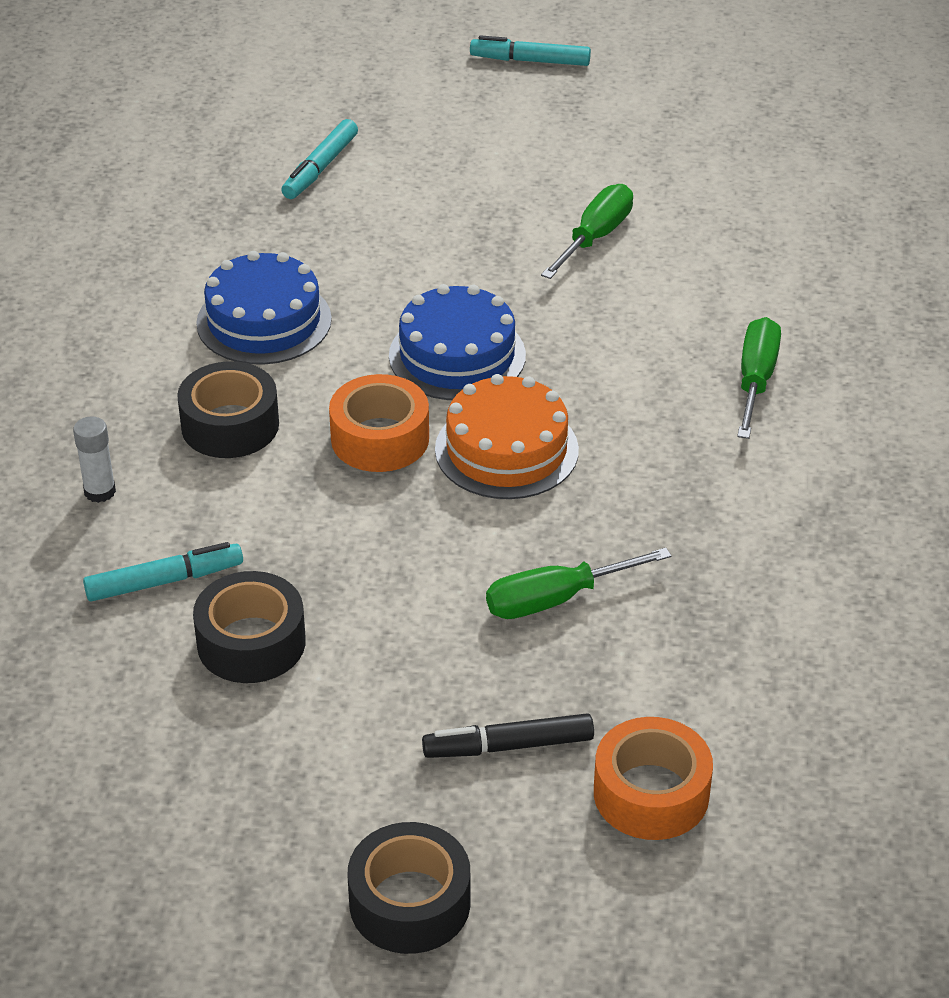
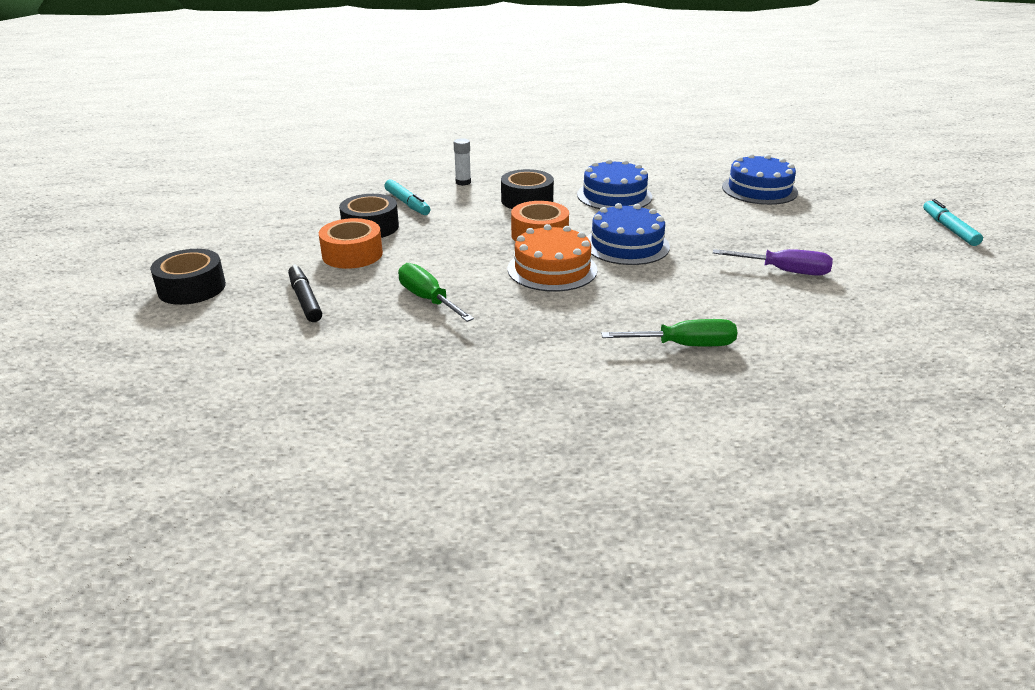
camera: 75 degrees right, 10 degrees down
turquoise marker [281,119,358,199] -> blue cake [722,154,798,205]
green screwdriver [541,184,633,279] -> purple screwdriver [713,249,833,276]
orange tape [594,717,713,840] -> orange tape moved to [319,218,383,269]

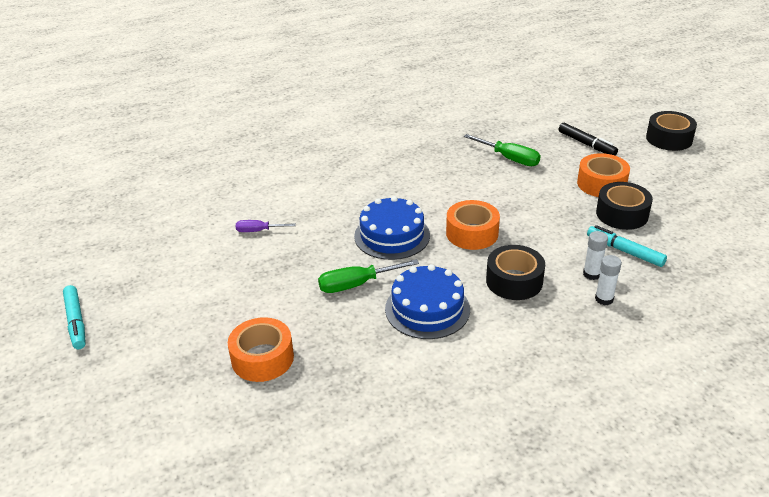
camera: 165 degrees right, 5 degrees up
orange cake [508,224,597,292] -> none
green screwdriver [601,319,737,346] -> green screwdriver moved to [318,259,419,293]
purple screwdriver [713,249,833,276] -> purple screwdriver [236,220,296,232], size x0.63
blue cake [722,154,798,205] -> orange tape [228,317,294,382]
none -> white glue stick [583,231,608,280]

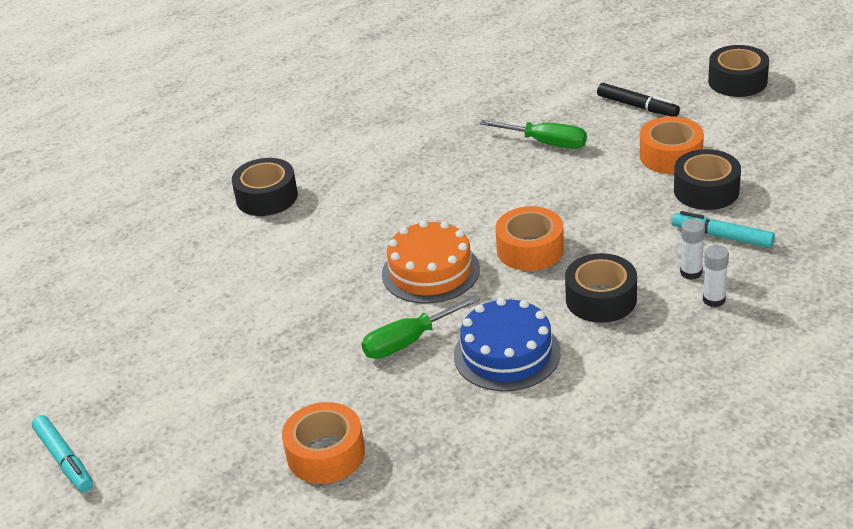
camera: 10 degrees left, 0 degrees up
purple screwdriver [236,220,296,232] -> none
blue cake [354,196,430,260] -> orange cake [382,220,480,304]
none -> black tape [232,158,298,216]

